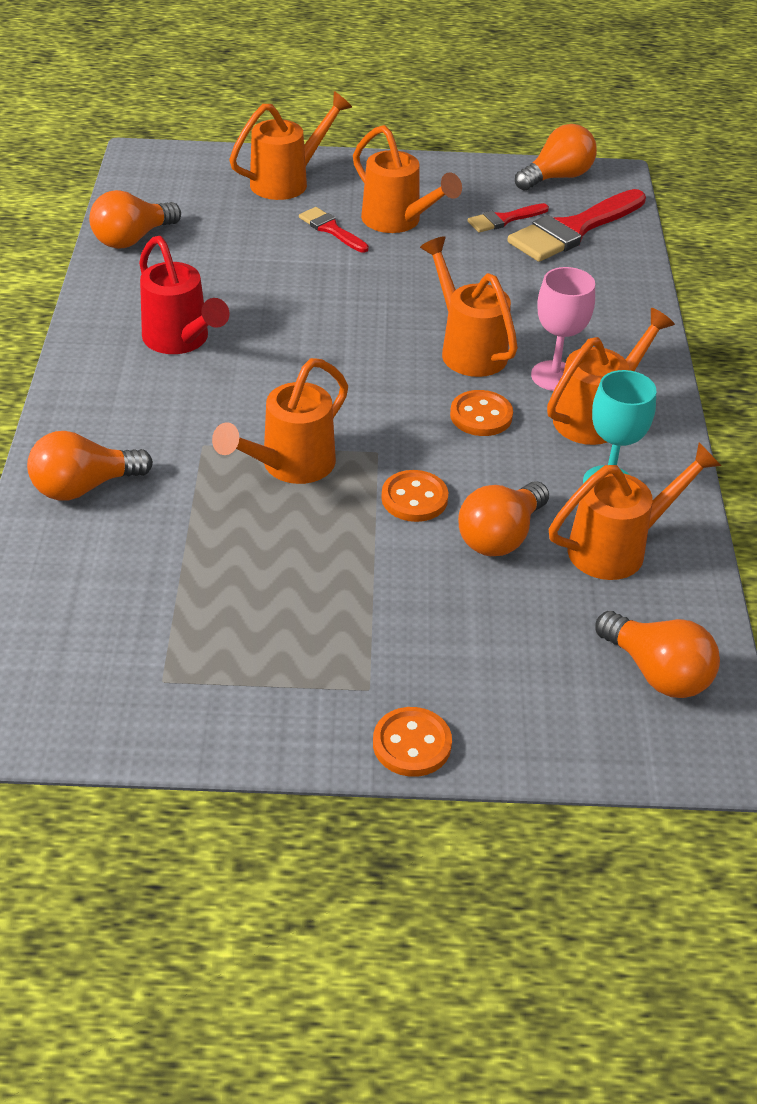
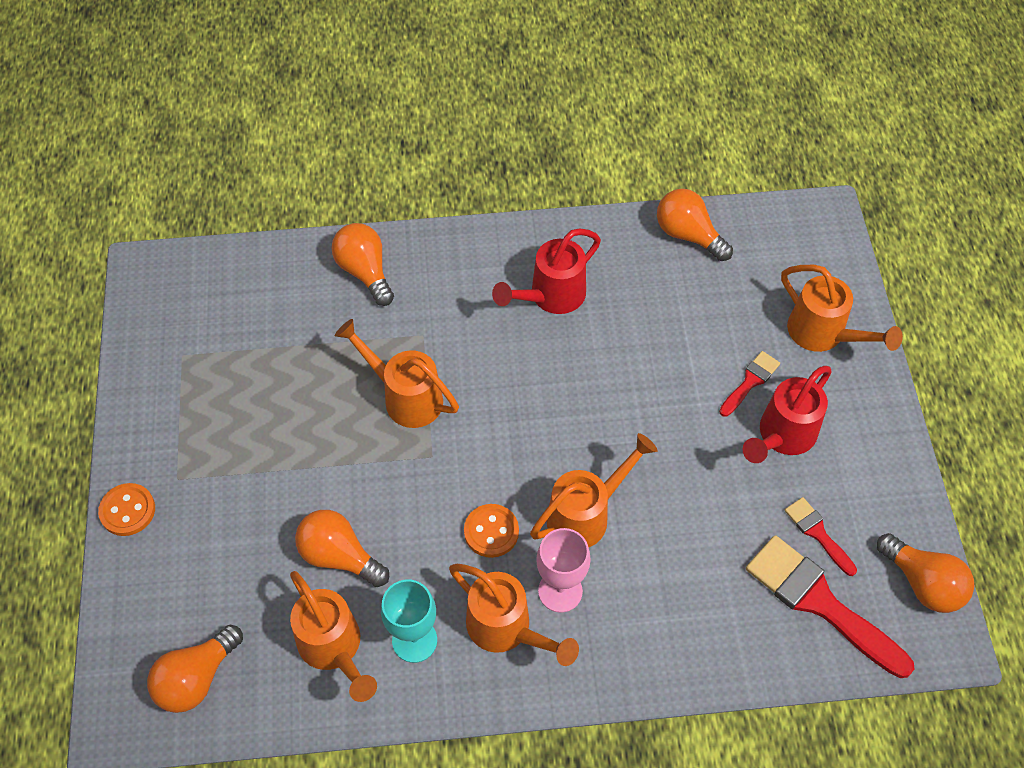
camera: 85 degrees right, 15 degrees up
orange watering can [353,125,462,233] -> red watering can [743,366,832,463]
orange button [381,470,448,522] -> none

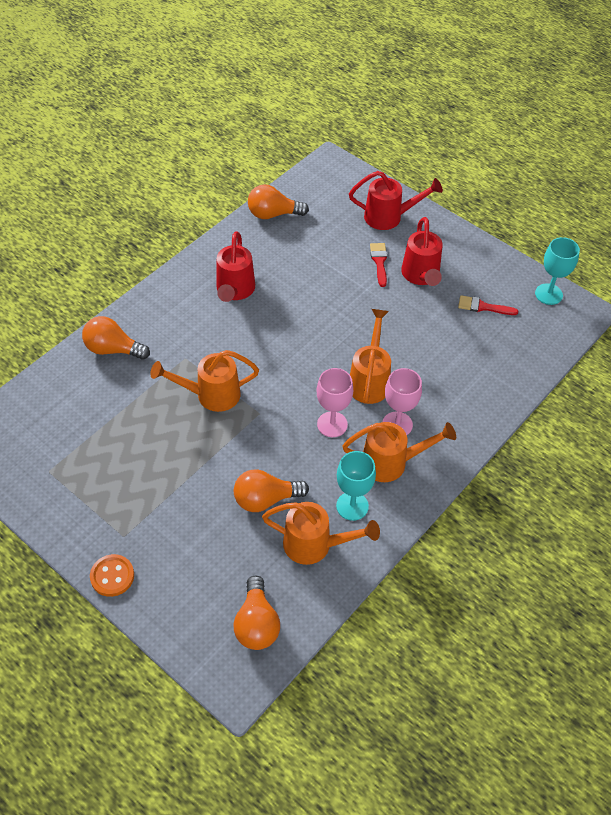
camera: 45 degrees left, 5 degrees down
orange button [464,504,519,558] -> pink goblet [316,368,353,437]
red brush [746,535,914,678] -> none
orange watering can [781,265,903,352] -> red watering can [349,171,443,230]
orange light bulb [877,533,974,613] -> turquoise goblet [535,237,580,305]

